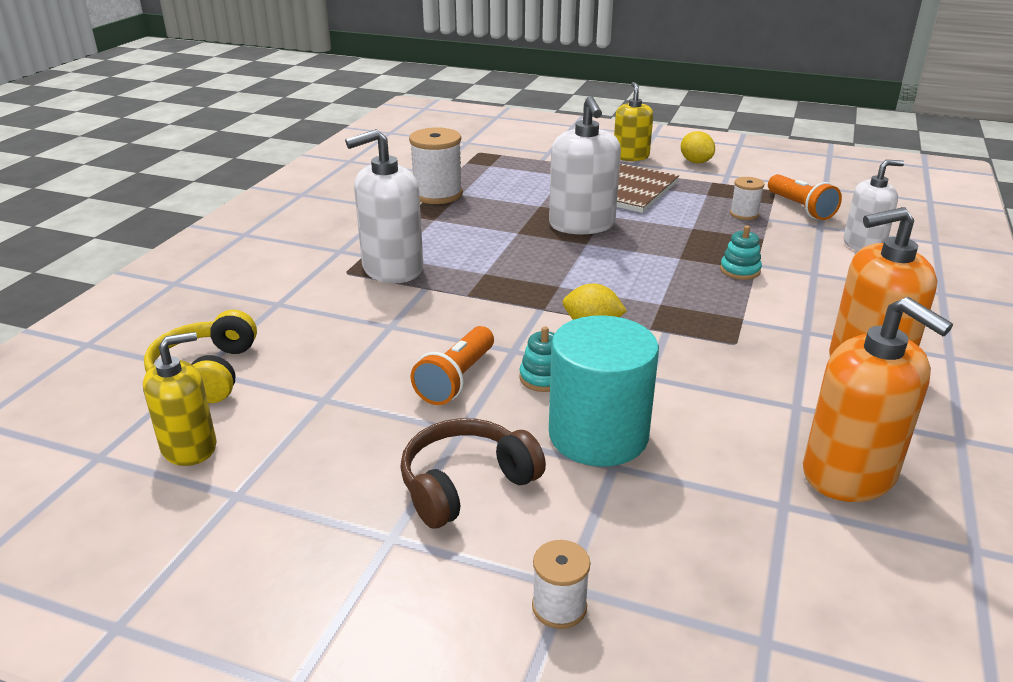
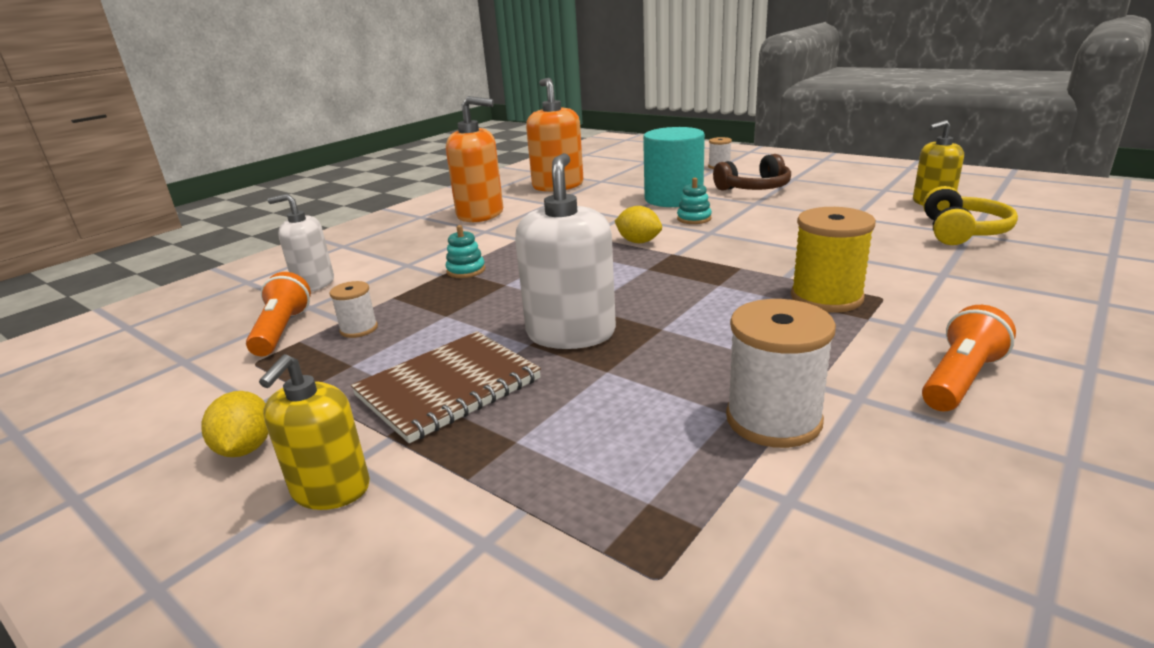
camera: 160 degrees left, 5 degrees down
white soap dispenser [345,129,423,283] -> yellow spool [791,207,876,313]
orange flashlight [411,326,494,405] -> orange flashlight moved to [922,305,1016,412]

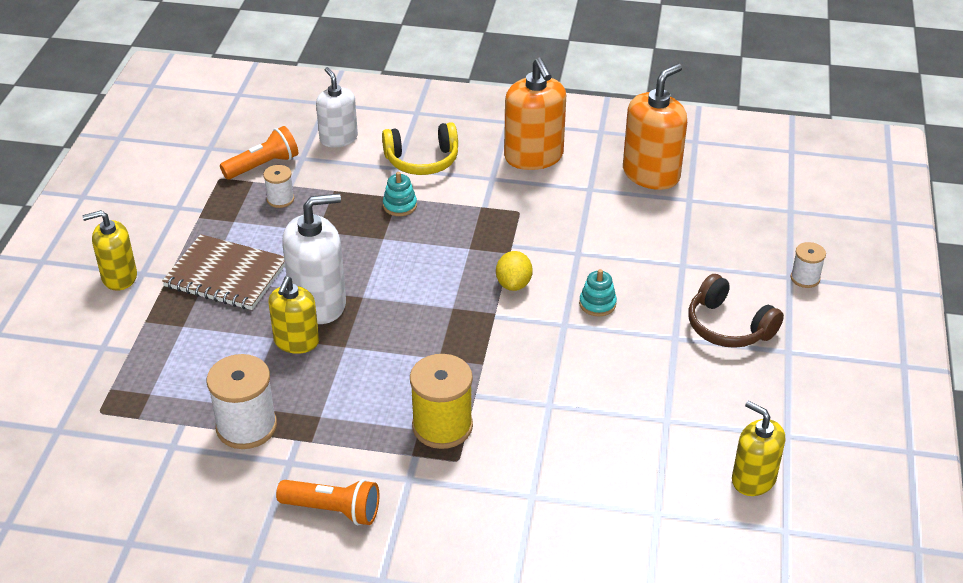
camera: 60 degrees right, 15 degrees up
yellow lemon [202,391,269,457] -> none
turquoise cylinder [643,127,705,207] -> none
yellow headphones [923,186,1018,245] -> yellow headphones moved to [382,122,458,175]
none -> yellow soap dispenser [268,276,319,354]

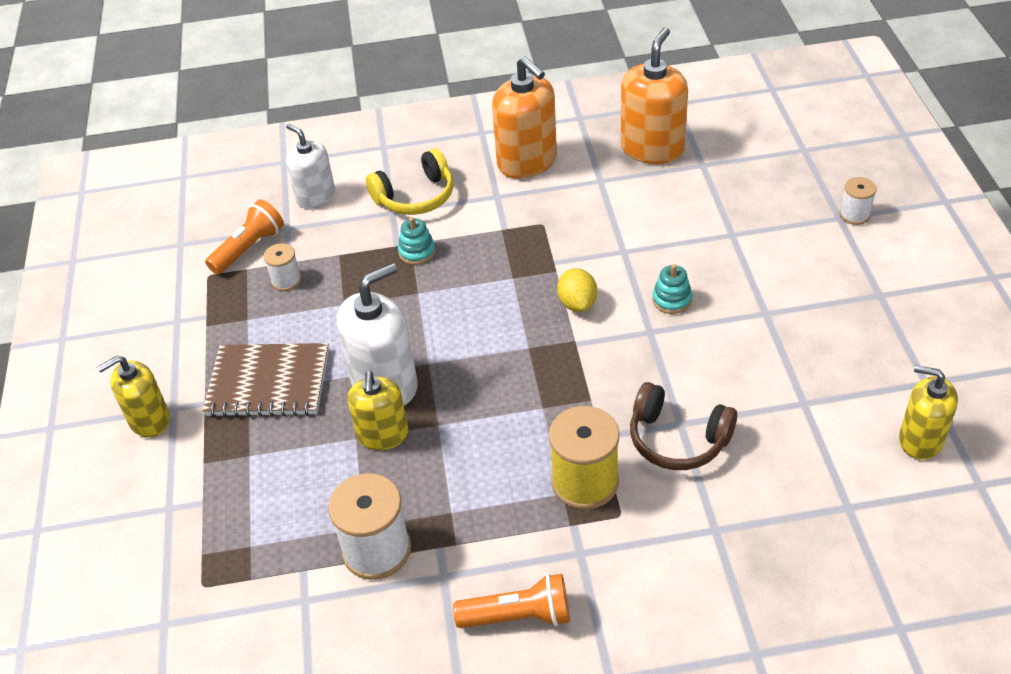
camera: 15 degrees left, 5 degrees up
brown headphones [689,274,784,348] -> brown headphones moved to [630,382,737,470]

